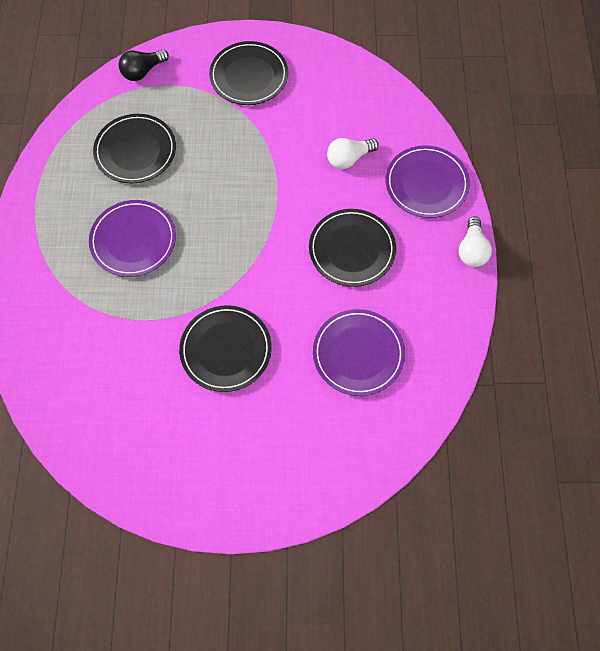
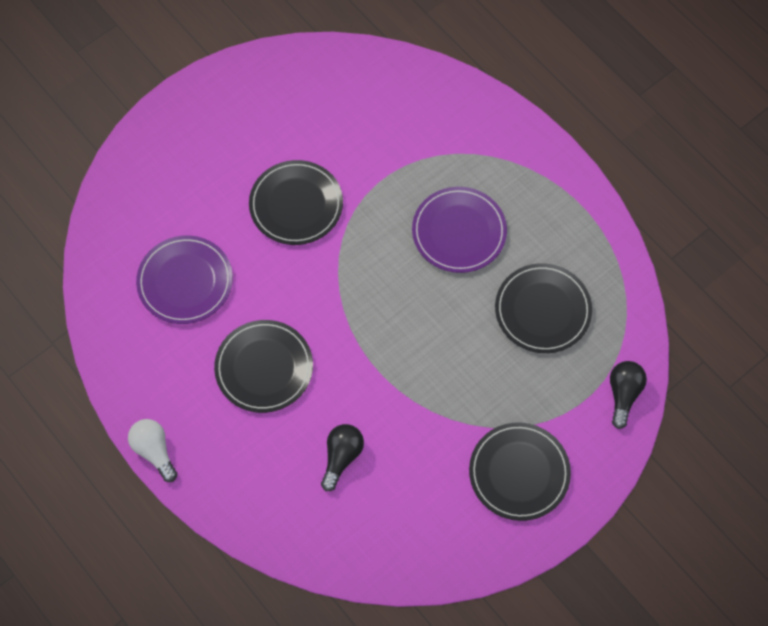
camera: 140 degrees right, 0 degrees up
white light bulb [327,138,379,169] -> black light bulb [321,424,364,491]
purple plate [385,145,470,218] -> none

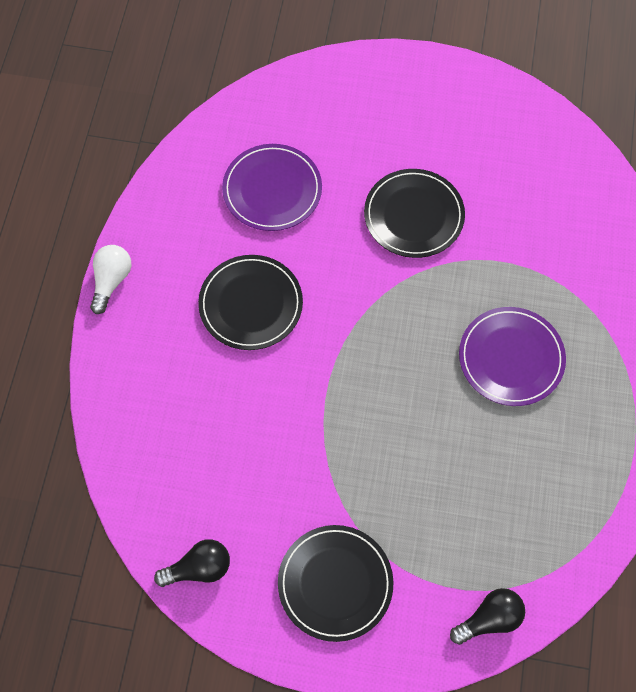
camera: 50 degrees right, 0 degrees up
black light bulb [321,424,364,491] -> black light bulb moved to [154,539,230,587]
black plate [495,263,592,353] -> none

